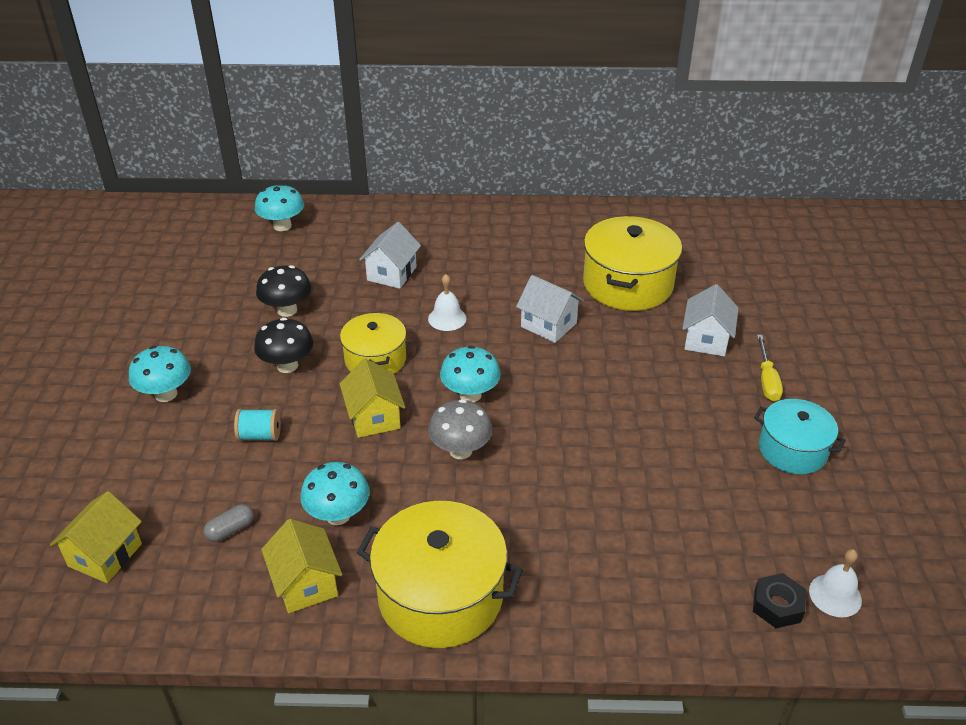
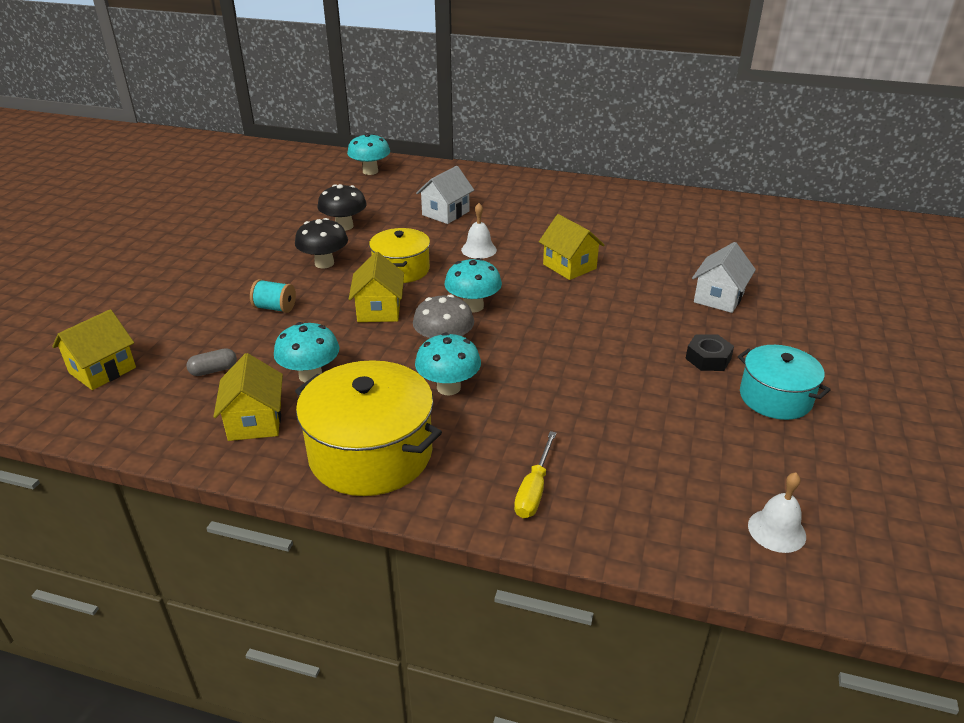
camera: 15 degrees right, 5 degrees down
turquoise mushroom [129,346,191,402] -> turquoise mushroom moved to [415,332,481,395]
white house [516,275,584,343] -> yellow house [539,214,604,280]
yellow pot [583,216,682,311] -> none
black nut [753,573,806,628] -> black nut moved to [685,334,734,371]
yellow screwdriver [757,335,783,401] -> yellow screwdriver moved to [514,431,557,518]

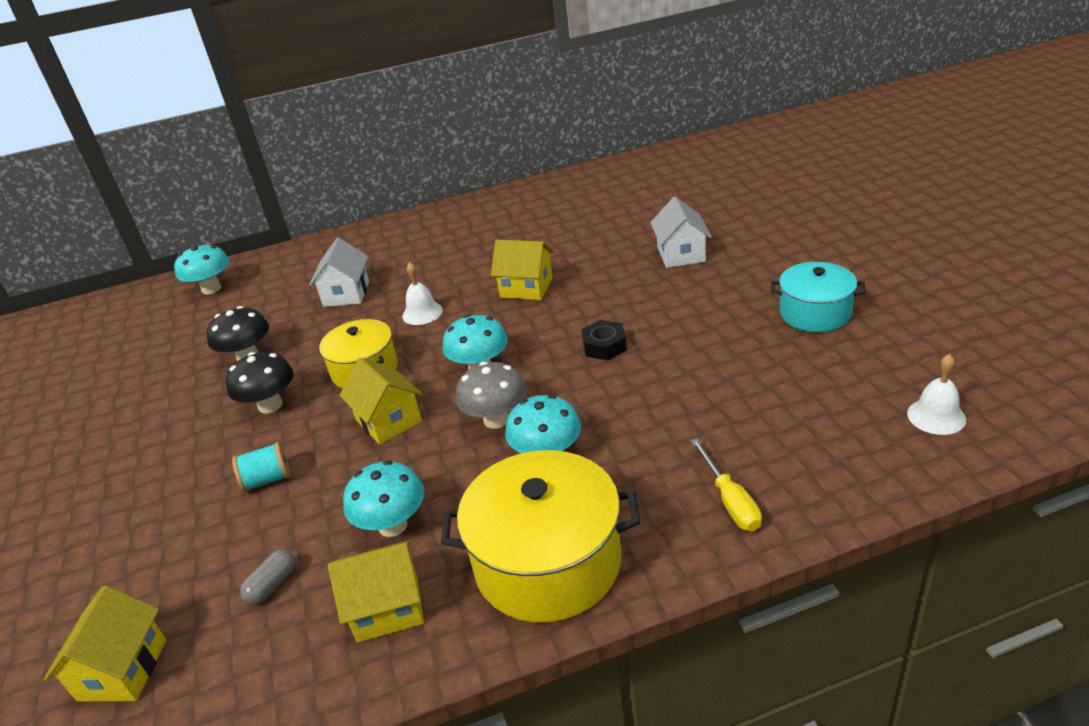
camera: 30 degrees left, 0 degrees up
yellow house [213,353,283,441] -> yellow house turned 60 degrees counterclockwise [328,540,424,643]
black nut [685,334,734,371] -> black nut moved to [581,320,627,361]

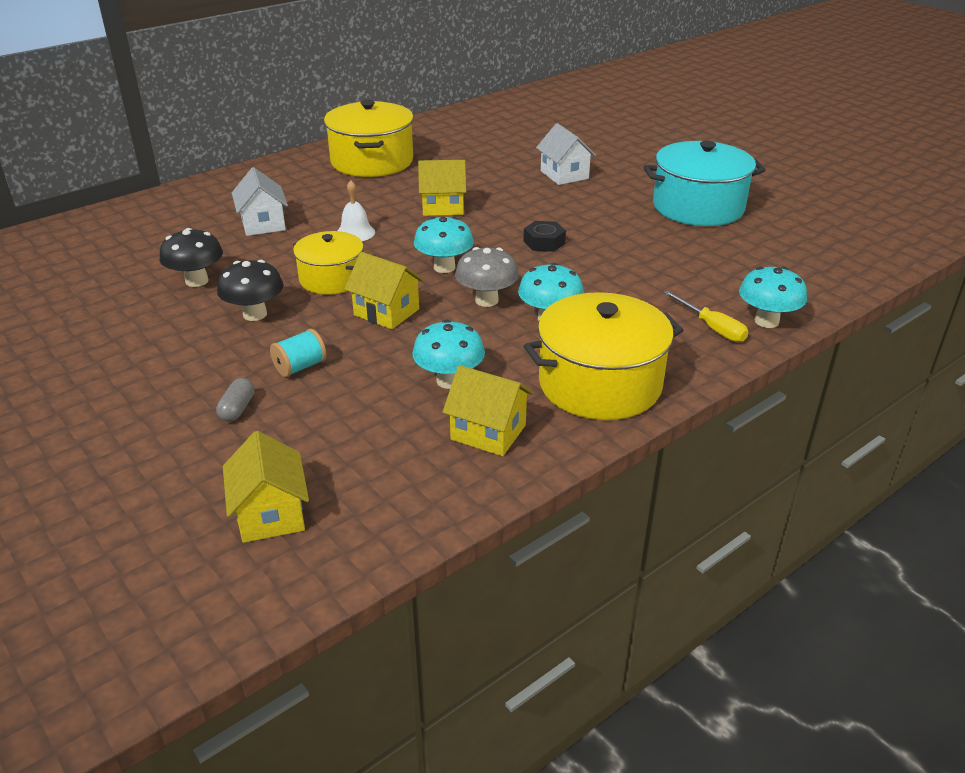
camera: 25 degrees left, 0 degrees up
turquoise mushroom [174,244,229,294] -> turquoise mushroom moved to [739,267,807,328]
grey capsule [240,549,296,605] -> grey capsule moved to [216,378,255,422]
yellow house [328,540,424,643] -> yellow house turned 60 degrees clockwise [443,365,534,456]
turquoise pot [771,262,866,332] -> turquoise pot [643,141,766,226], size x1.60
white bell [907,354,966,435] -> none
none -> yellow pot [324,100,414,177]

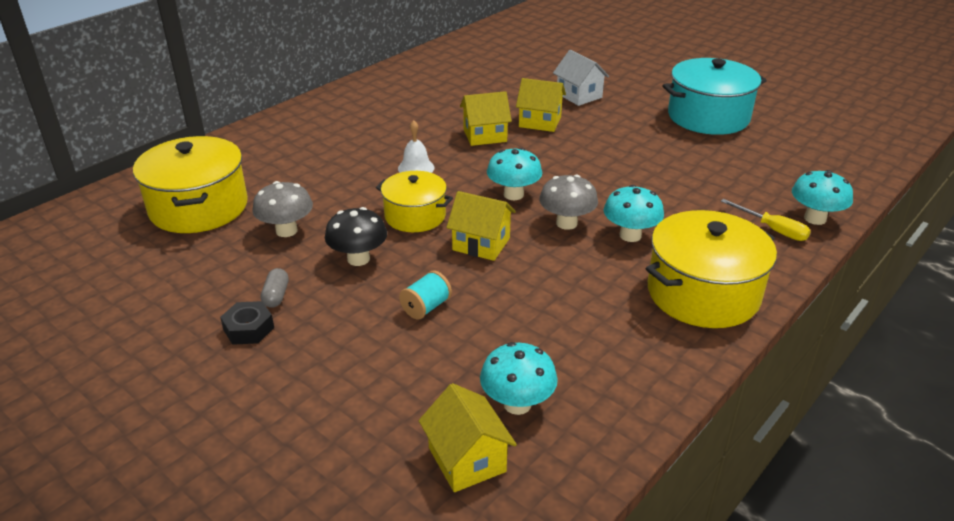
camera: 10 degrees left, 0 degrees up
black mushroom [159,228,223,287] -> grey mushroom [253,181,313,237]
grey capsule [216,378,255,422] -> grey capsule moved to [261,268,289,308]
white house [232,167,288,236] -> none
yellow pot [324,100,414,177] -> yellow pot moved to [133,136,248,233]
turquoise mushroom [412,320,485,389] -> turquoise mushroom moved to [480,342,558,415]
yellow house [443,365,534,456] -> yellow house moved to [516,78,566,132]
black nut [523,221,566,252] -> black nut moved to [220,301,274,345]

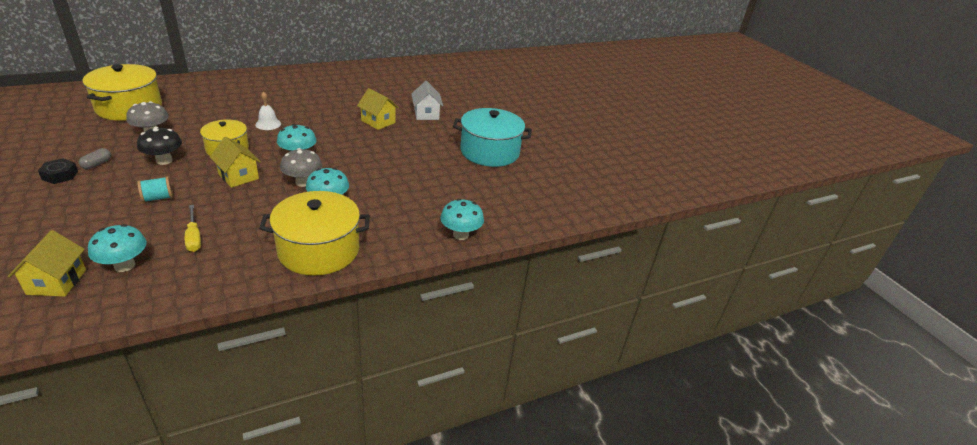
camera: 20 degrees right, 0 degrees up
yellow house [460,91,512,146] -> none
yellow screwdriver [721,199,811,241] -> yellow screwdriver moved to [185,205,201,252]

